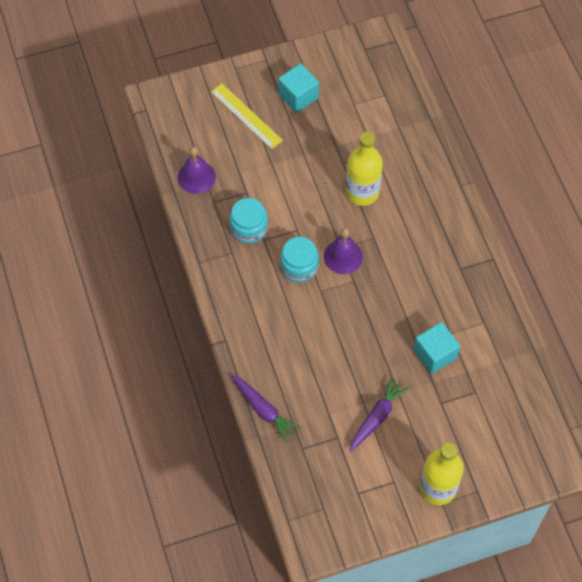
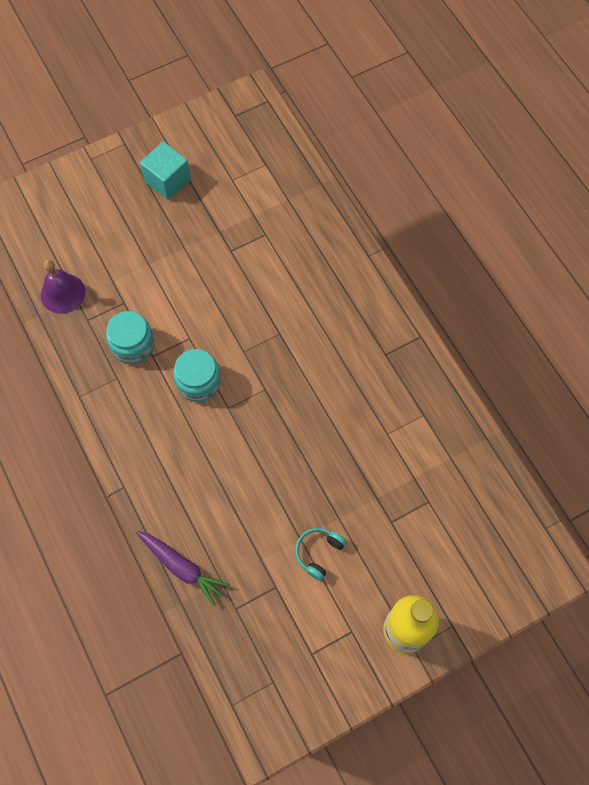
camera: 10 degrees left, 5 degrees up
yellow ruler [211,83,283,149] -> none
purple bell [324,228,363,274] -> none
yellow bottle [346,132,383,206] -> none
purple carrot [350,377,409,452] -> turquoise headphones [295,528,347,581]
turquoise cube [414,322,460,374] -> none

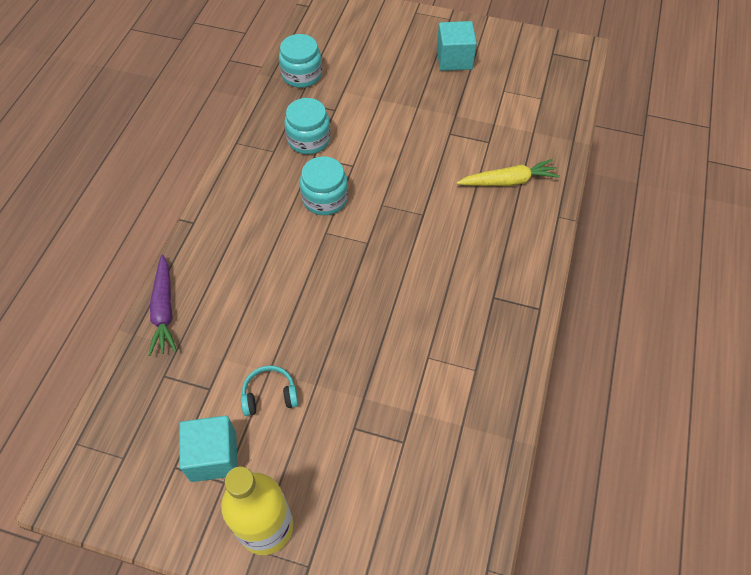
camera: 45 degrees right, 10 degrees down
purple bell [41,260,86,314] -> turquoise jar [279,34,322,88]
none -> turquoise cube [179,416,238,482]
none -> yellow carrot [457,159,560,186]

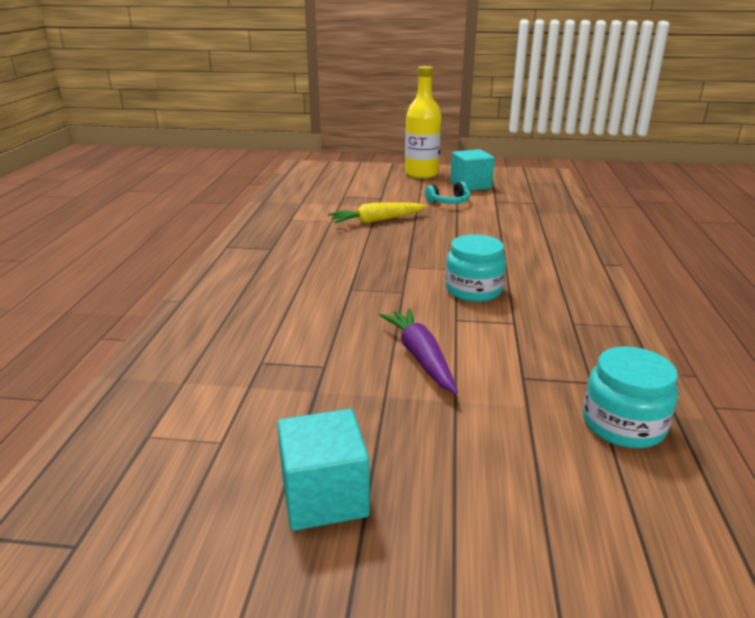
camera: 170 degrees right, 30 degrees down
purple carrot [148,254,177,356] -> purple carrot moved to [379,309,458,394]
turquoise jar [284,98,331,154] -> none
yellow carrot [457,159,560,186] -> yellow carrot moved to [328,202,427,223]

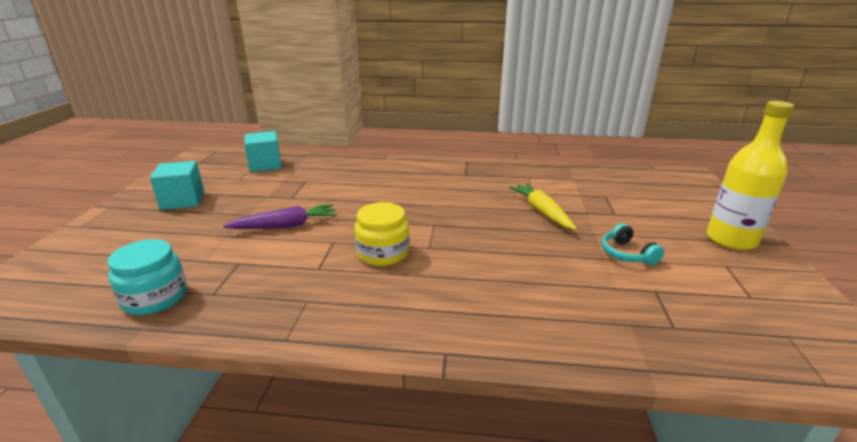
camera: 90 degrees right, 0 degrees up
turquoise jar [445,234,506,302] -> yellow jar [354,202,410,266]
turquoise cube [450,149,495,191] -> turquoise cube moved to [244,131,282,172]

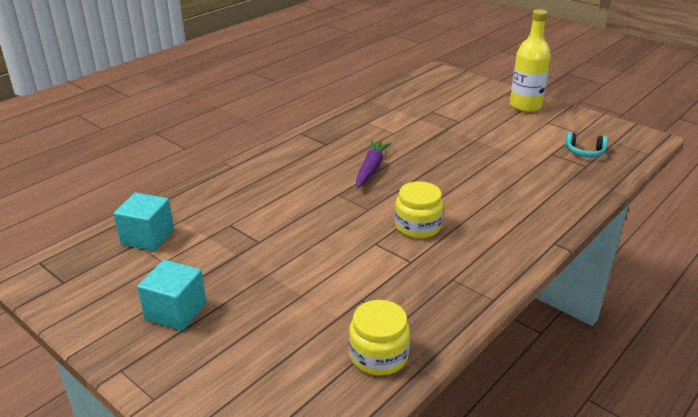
camera: 55 degrees left, 5 degrees up
turquoise jar [107,239,187,315] -> yellow jar [349,300,410,375]
purple carrot [223,204,337,229] -> purple carrot moved to [356,140,391,188]
yellow carrot [509,183,577,230] -> none
turquoise headphones [602,223,664,265] -> turquoise headphones moved to [565,132,608,157]

